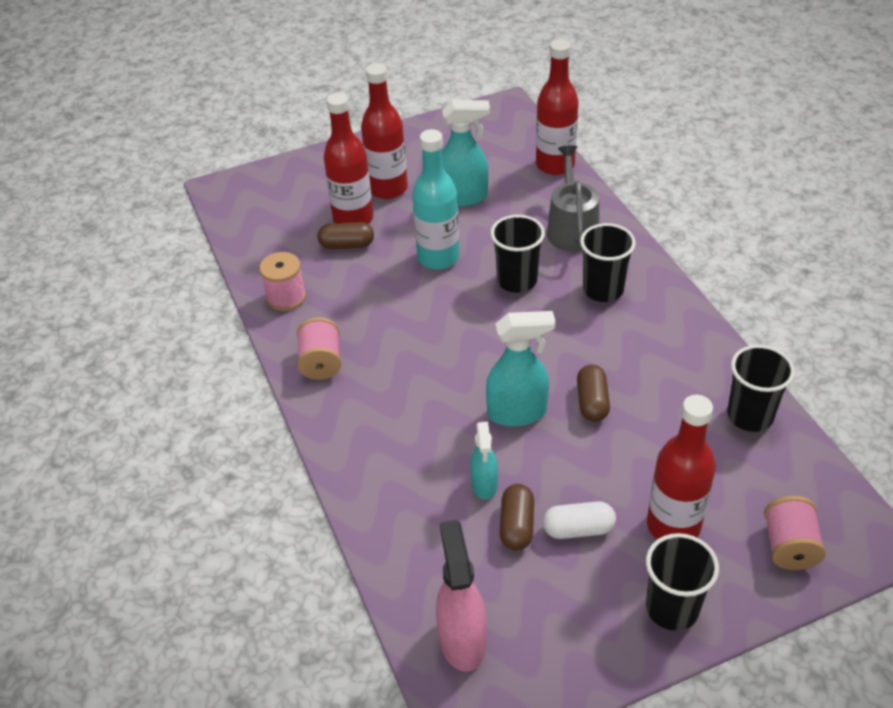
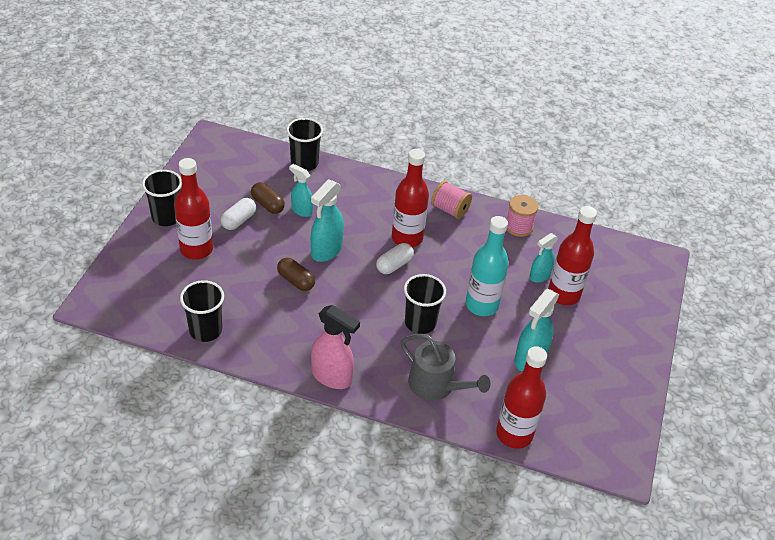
camera: 125 degrees right, 0 degrees up
brown capsule [317,222,374,249] -> turquoise spray bottle [530,233,558,283]
red bottle [361,63,408,199] -> red bottle moved to [392,149,429,248]
pink spray bottle [436,520,487,672] -> pink spray bottle moved to [311,305,360,389]
black cup [580,223,636,302] -> black cup moved to [286,118,323,171]
pink spool [764,496,826,570] -> none
none -> white capsule [376,243,414,274]

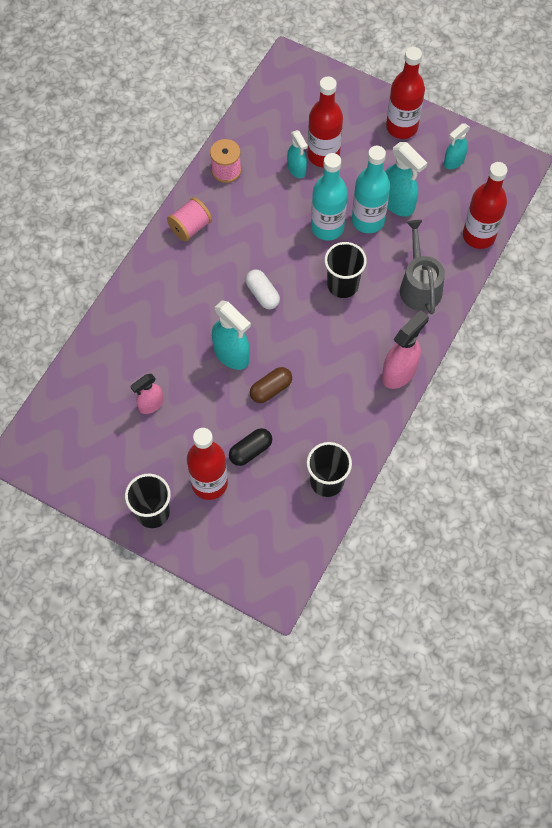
camera: 75 degrees left, 20 degrees up
white capsule [221,198,256,230] -> none
brown capsule [251,182,285,214] -> pink spray bottle [130,374,163,414]
black cup [286,118,323,171] -> none
turquoise spray bottle [289,164,313,217] -> turquoise spray bottle moved to [444,123,470,169]
red bottle [392,149,429,248] -> red bottle moved to [386,47,425,139]
grey watering can [401,334,491,401] -> grey watering can turned 60 degrees counterclockwise [400,220,445,315]
none -> black capsule [229,428,272,466]
none -> turquoise bottle [352,146,390,233]

